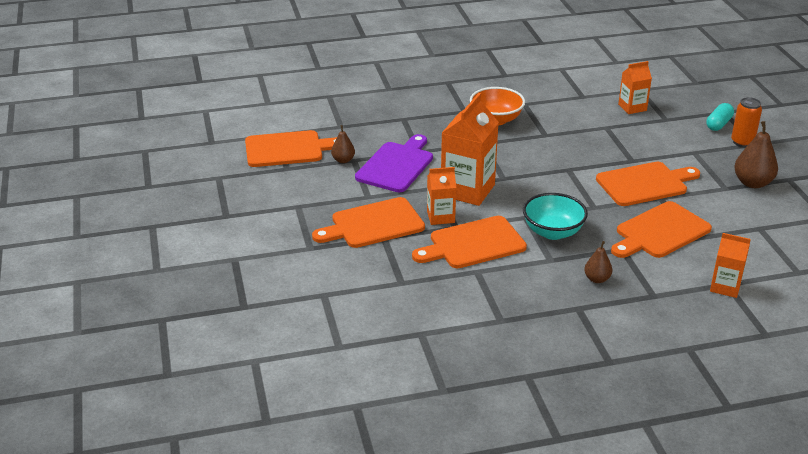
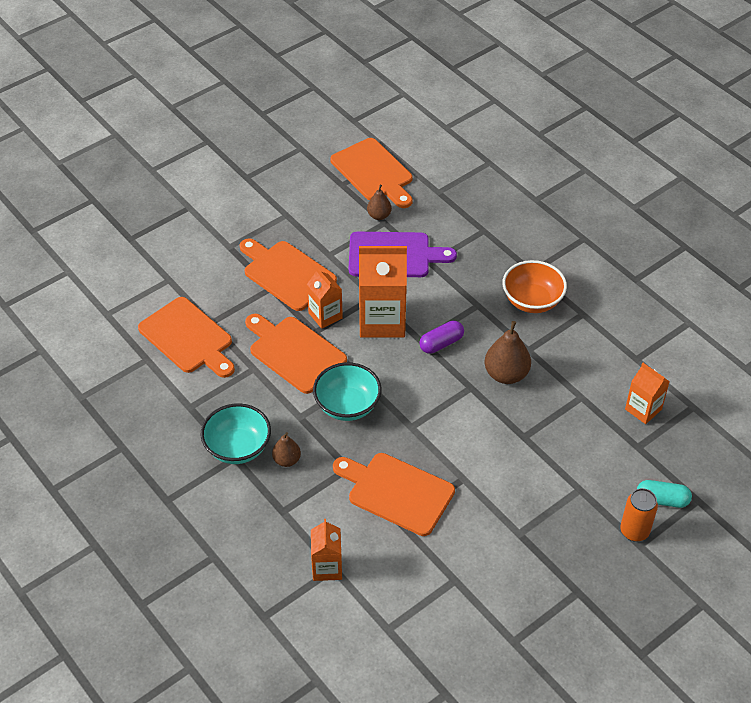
camera: 65 degrees right, 15 degrees up
orange cutting board [596,162,700,206] -> orange cutting board moved to [138,297,235,378]
brown pear [734,121,778,188] -> brown pear moved to [485,321,531,384]
none -> turquoise bowl [201,403,271,464]
none -> purple capsule [419,321,464,354]

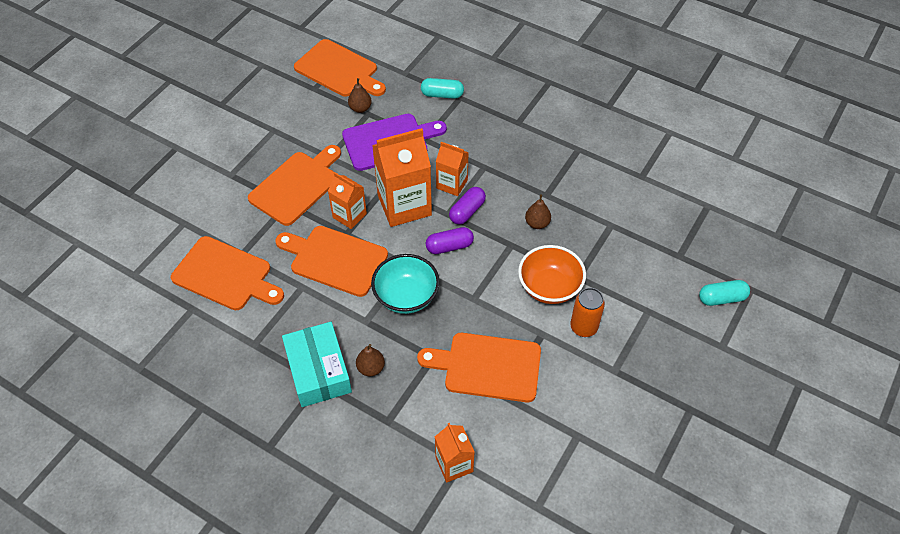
camera: 20 degrees left, 5 degrees up
turquoise bowl [201,403,271,464] -> turquoise box [282,322,352,407]
orange cutting board [240,238,337,311] -> orange cutting board turned 105 degrees clockwise [248,145,341,226]
brown pear [485,321,531,384] -> brown pear [525,194,551,229], size x0.59
orange bowl [502,260,567,313] -> orange bowl moved to [518,245,586,304]
orange can [620,488,658,542] -> orange can moved to [570,288,605,337]
orange carton [625,363,670,424] -> orange carton moved to [436,142,469,196]
none -> turquoise capsule [421,78,464,99]
none -> purple capsule [426,227,474,254]

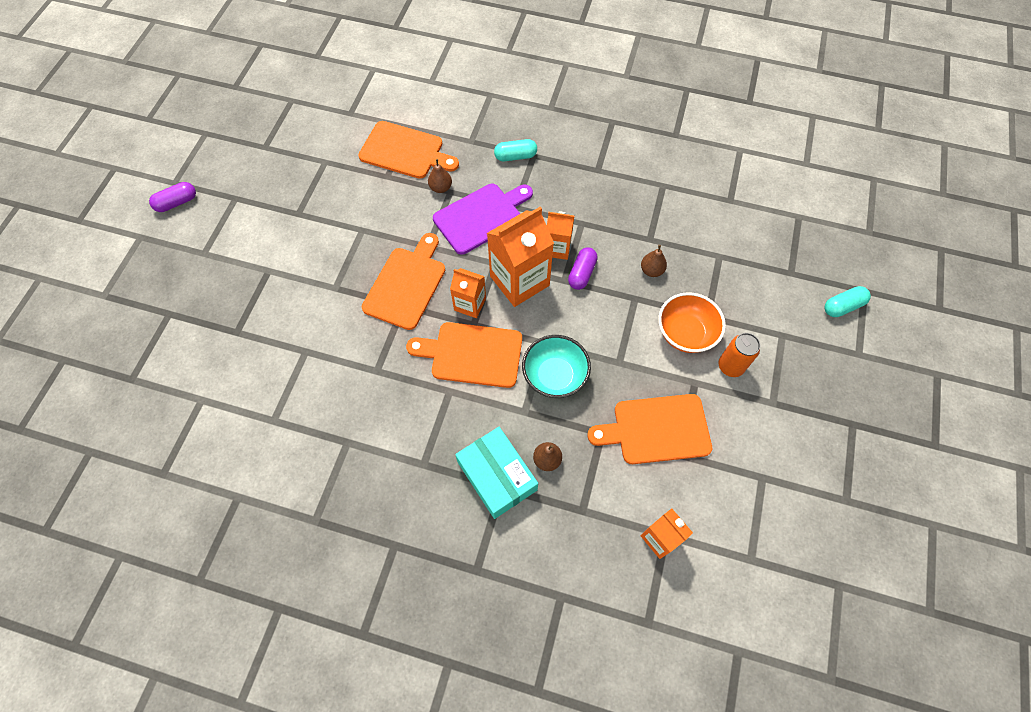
camera: 15 degrees left, 10 degrees up
orange cutting board [171,236,284,310] -> none
purple capsule [426,227,474,254] -> purple capsule moved to [149,182,196,212]

